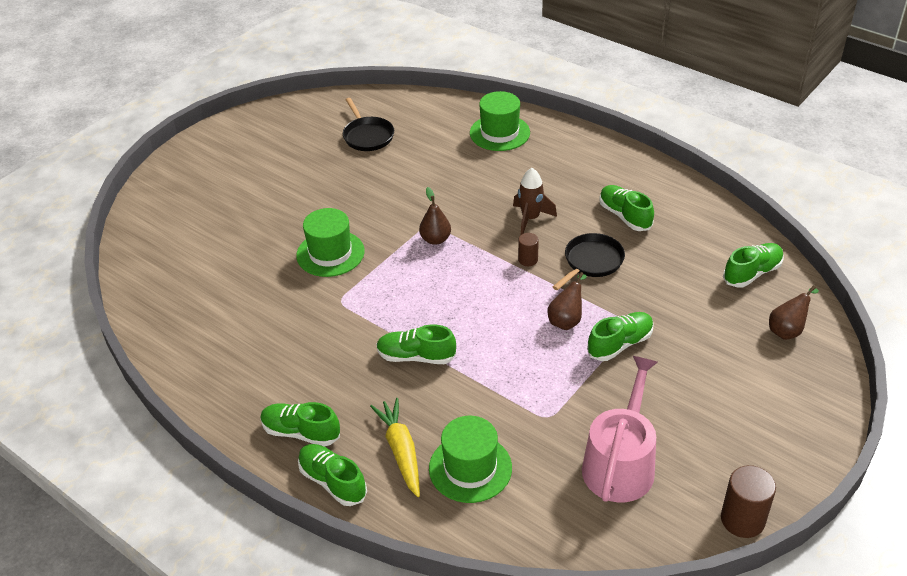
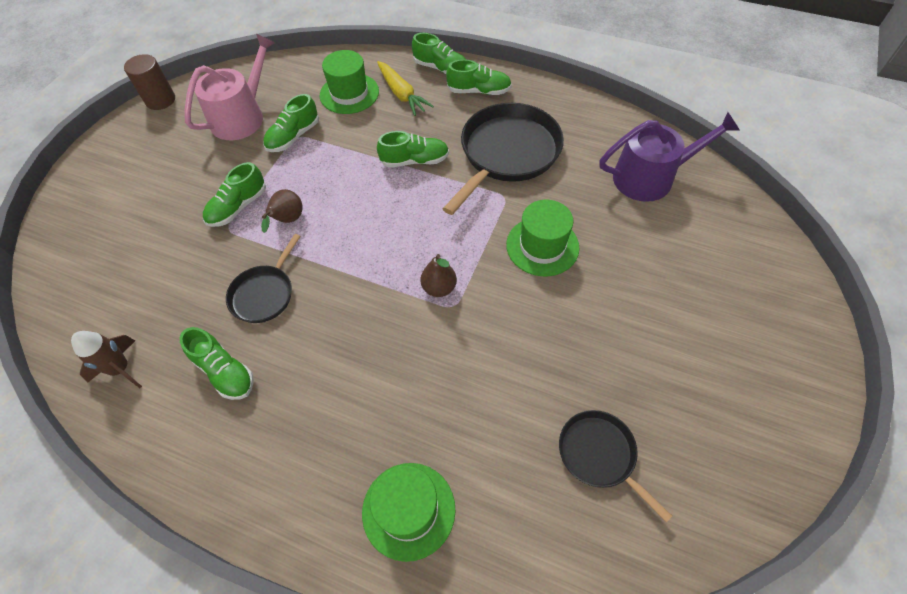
camera: 165 degrees right, 15 degrees up
brown rocket [513,168,557,235] -> brown rocket moved to [71,331,142,388]
brown cylinder [518,233,539,266] -> none
pink watering can [582,356,658,502] -> pink watering can turned 150 degrees counterclockwise [184,34,275,140]
green shoe [723,243,784,288] -> green shoe moved to [263,94,319,152]
brown pear [769,285,819,340] -> none
none -> black pan [443,103,564,215]
none -> purple watering can [600,112,740,202]

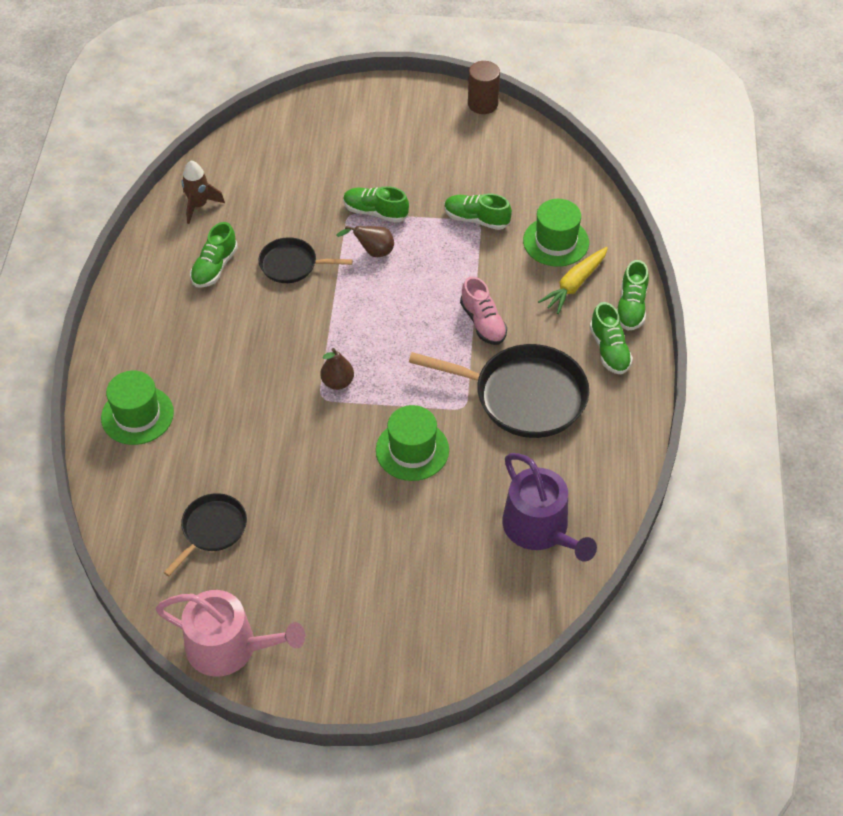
camera: 70 degrees right, 5 degrees down
pink watering can [184,34,275,140] -> pink watering can moved to [155,590,305,677]
green shoe [377,131,449,167] -> pink shoe [460,276,507,345]

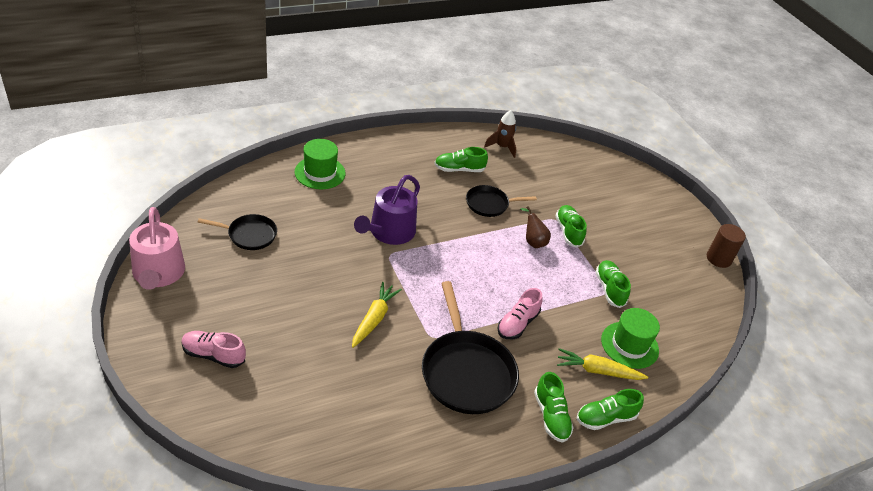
camera: 55 degrees right, 10 degrees down
black pan [258,237,353,283] -> black pan turned 75 degrees counterclockwise [466,185,537,217]
brown pear [320,348,354,390] -> none
green hat [376,405,449,481] -> yellow carrot [352,282,402,348]
purple watering can [502,453,597,562] -> purple watering can moved to [354,175,420,245]
green shoe [589,302,633,375] -> green shoe turned 60 degrees counterclockwise [534,372,574,443]
none -> pink shoe [181,331,246,368]

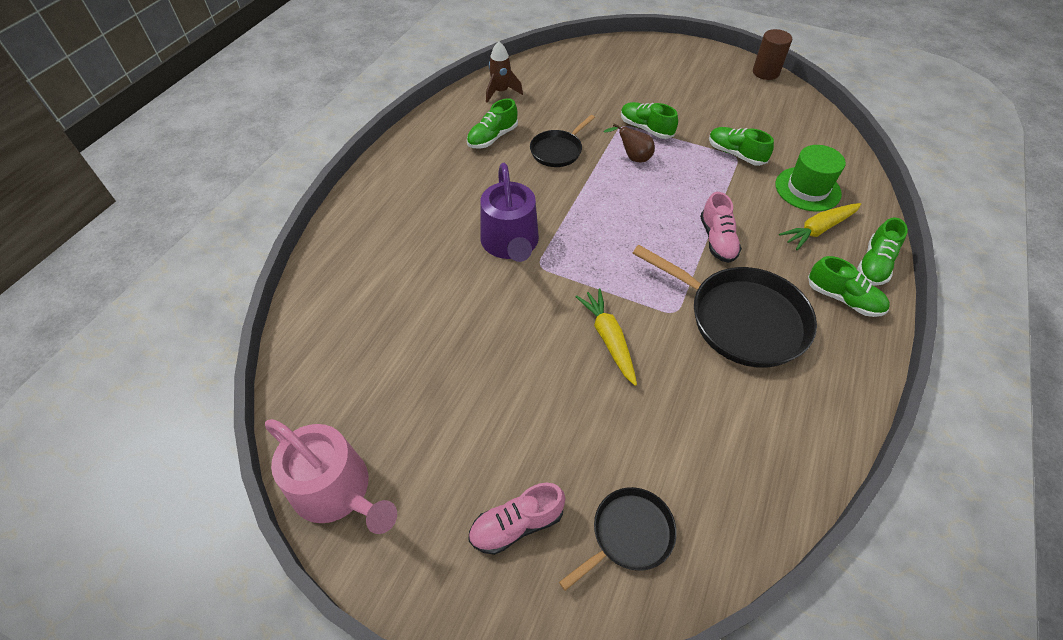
camera: 35 degrees left, 10 degrees up
black pan [198,214,277,250] -> black pan moved to [559,487,677,591]
green hat [294,139,346,189] -> none

